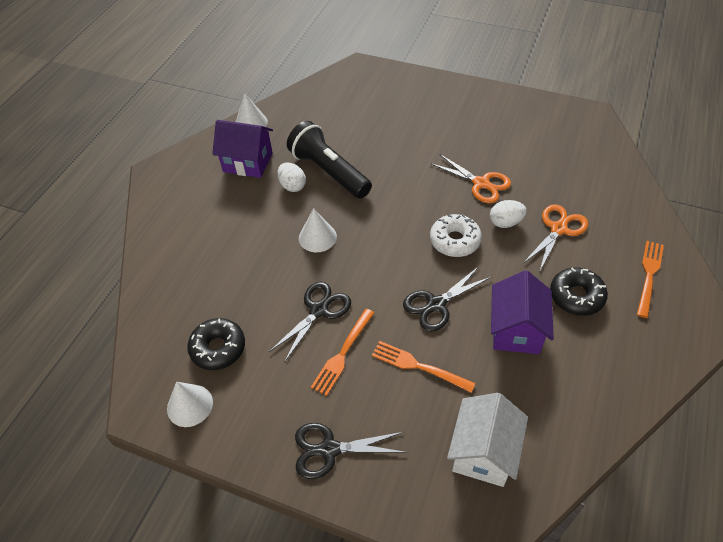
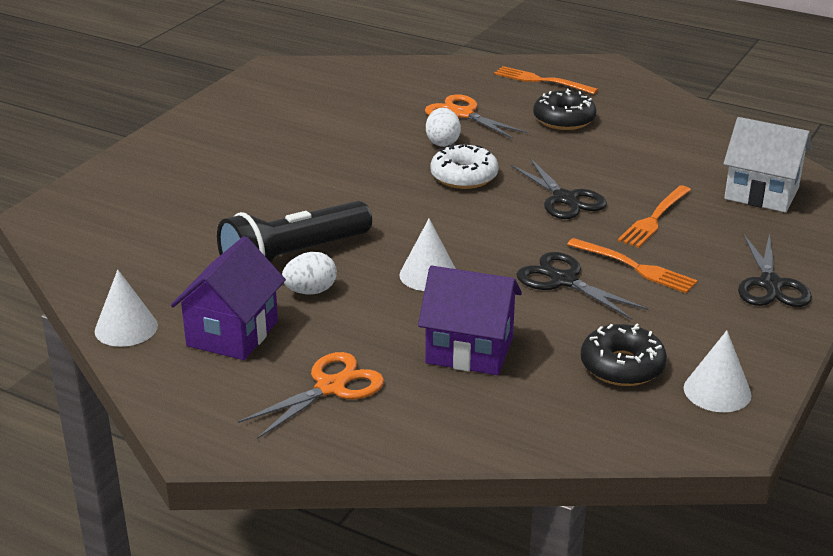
camera: 85 degrees left, 20 degrees down
orange scissors [430,154,511,203] -> orange scissors moved to [238,352,384,439]
purple house [491,270,554,354] -> purple house moved to [418,266,522,375]

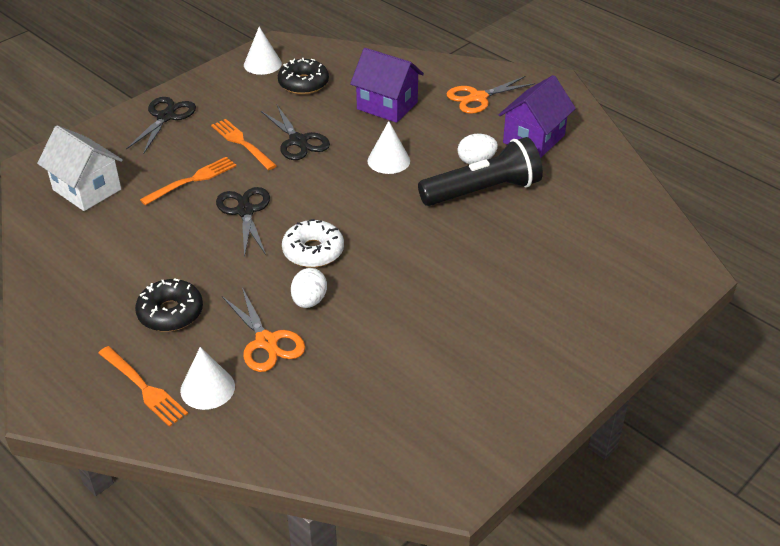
camera: 165 degrees left, 10 degrees up
white cone [95,270,158,347] -> white cone moved to [180,347,235,410]

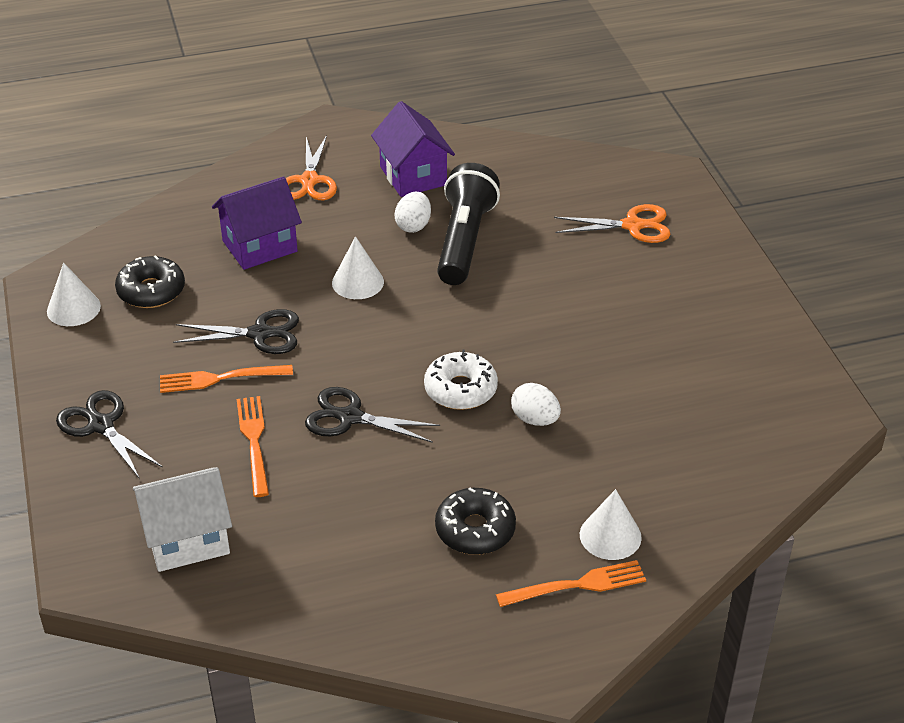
camera: 60 degrees left, 0 degrees up
orange scissors [222,288,305,372] -> orange scissors moved to [554,204,671,243]

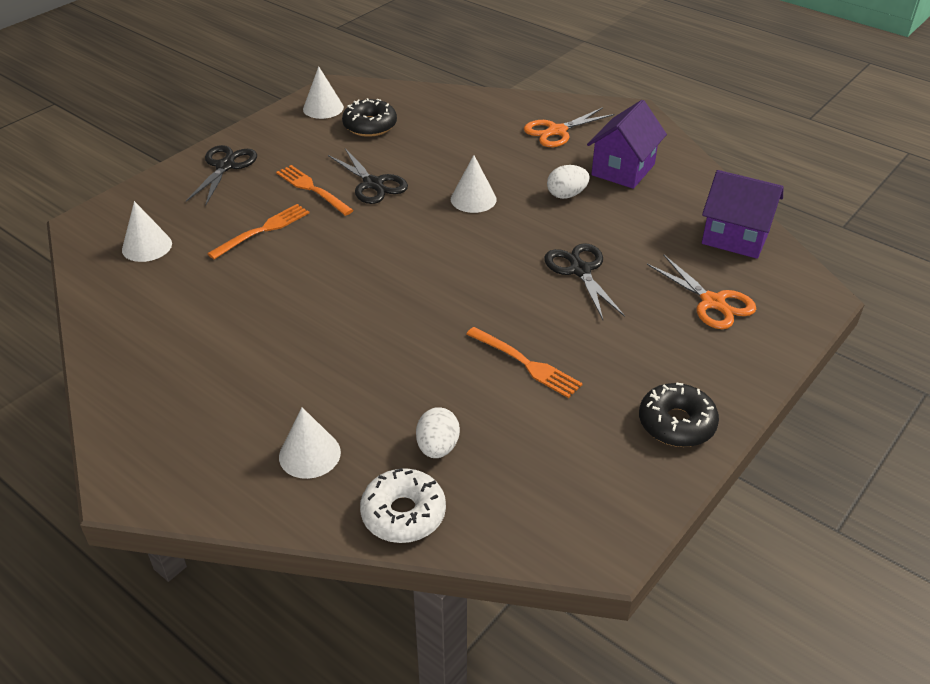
camera: 55 degrees right, 0 degrees up
white house [133,467,232,572] -> white cone [122,201,172,262]
purple house [212,177,302,270] -> purple house moved to [702,170,784,259]
black scissors [305,387,440,443] -> black scissors moved to [544,243,625,320]
white donut [424,350,498,410] -> white donut moved to [360,468,446,543]
black donut [435,488,516,555] -> black donut moved to [639,382,719,447]
black flashlight [437,163,500,285] -> none
orange fork [496,560,646,607] -> orange fork moved to [466,327,583,398]
white egg [511,383,561,426] -> white egg moved to [416,407,460,458]

